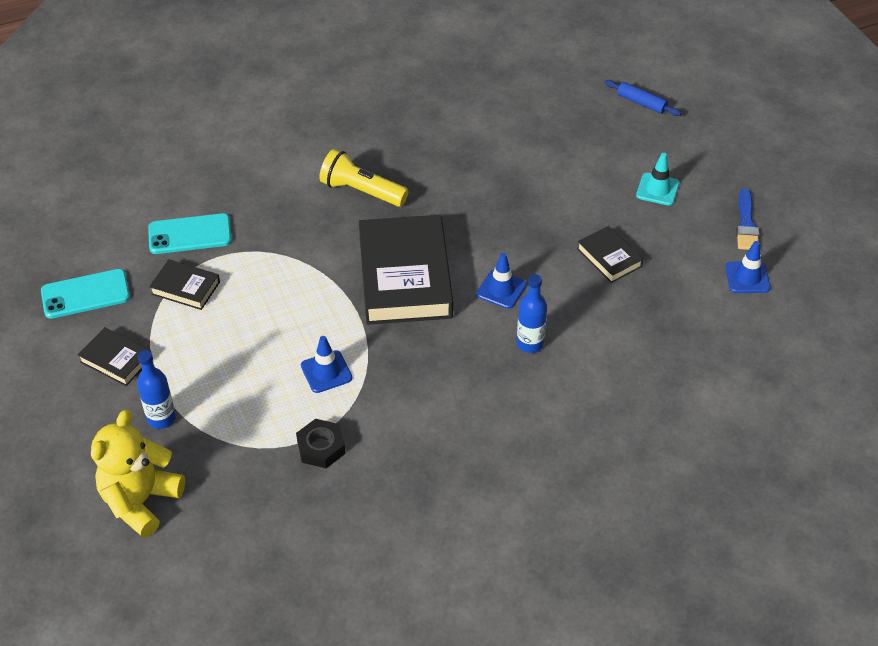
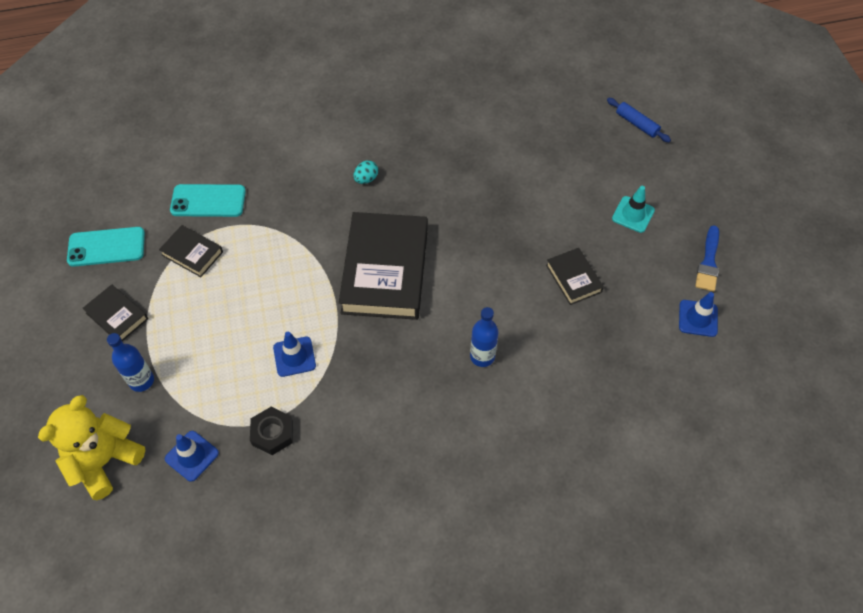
camera: 10 degrees right, 10 degrees up
yellow flashlight [319,149,409,207] -> turquoise egg [354,160,378,184]
blue traffic cone [476,253,527,309] -> blue traffic cone moved to [165,431,219,482]

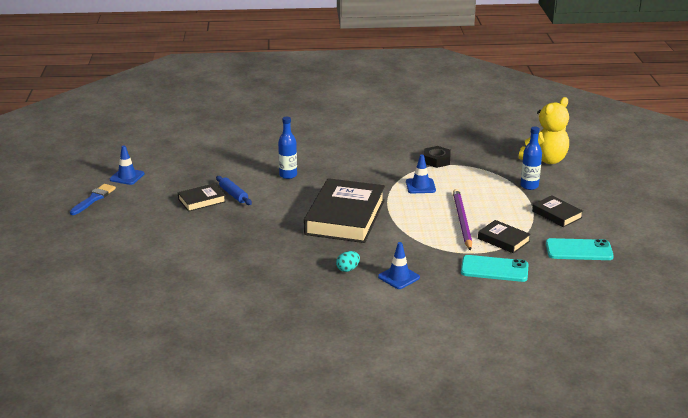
camera: 170 degrees left, 30 degrees down
blue traffic cone [165,431,219,482] -> blue traffic cone moved to [378,242,420,289]
black book [546,248,604,305] -> black book turned 75 degrees clockwise [178,183,226,212]
blue rolling pin [607,98,671,142] -> blue rolling pin moved to [216,176,252,205]
turquoise traffic cone [612,186,655,233] -> none
none -> purple pencil [453,189,472,251]

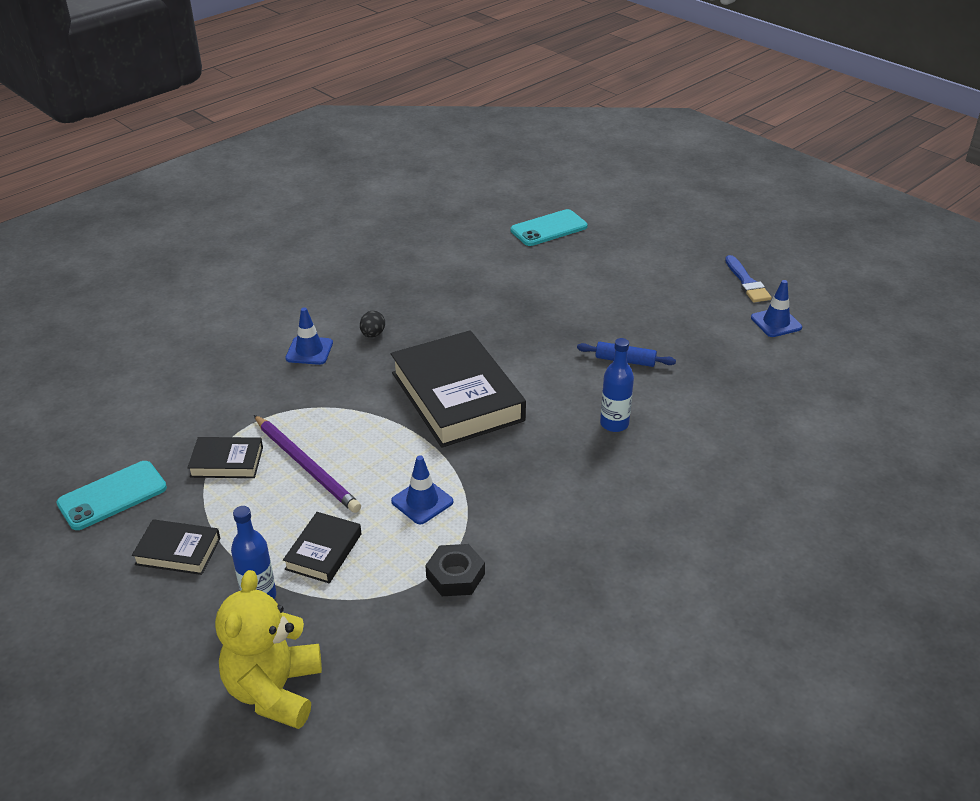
camera: 140 degrees right, 10 degrees up
black book [178,183,226,212] -> black book moved to [283,512,361,583]
turquoise egg [336,251,360,272] -> black egg [360,311,385,338]
turquoise phone [461,255,529,282] -> turquoise phone moved to [511,209,588,246]

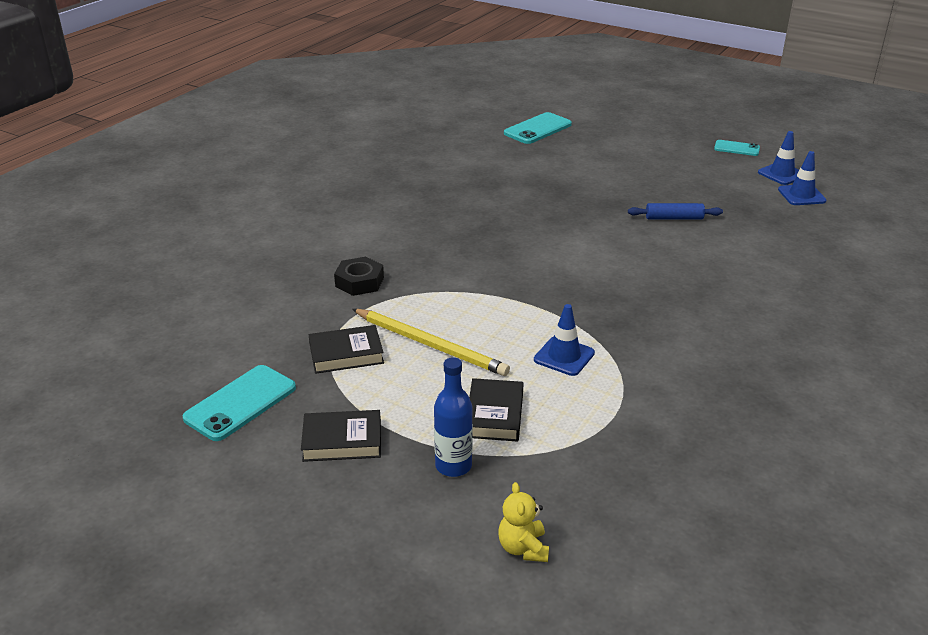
camera: 15 degrees left, 5 degrees down
yellow teddy bear [215,570,322,729] -> yellow teddy bear [498,482,549,562], size x0.49
purple pencil [254,415,361,513] -> yellow pencil [352,309,510,376]
blue traffic cone [285,307,333,365] -> blue traffic cone moved to [778,151,826,205]
black egg [360,311,385,338] -> none
black book [391,331,526,448] -> none
black nut [425,544,485,596] -> black nut moved to [334,257,384,296]
blue bottle [600,338,634,432] -> none
blue brush [725,255,772,302] -> turquoise phone [714,140,760,156]

